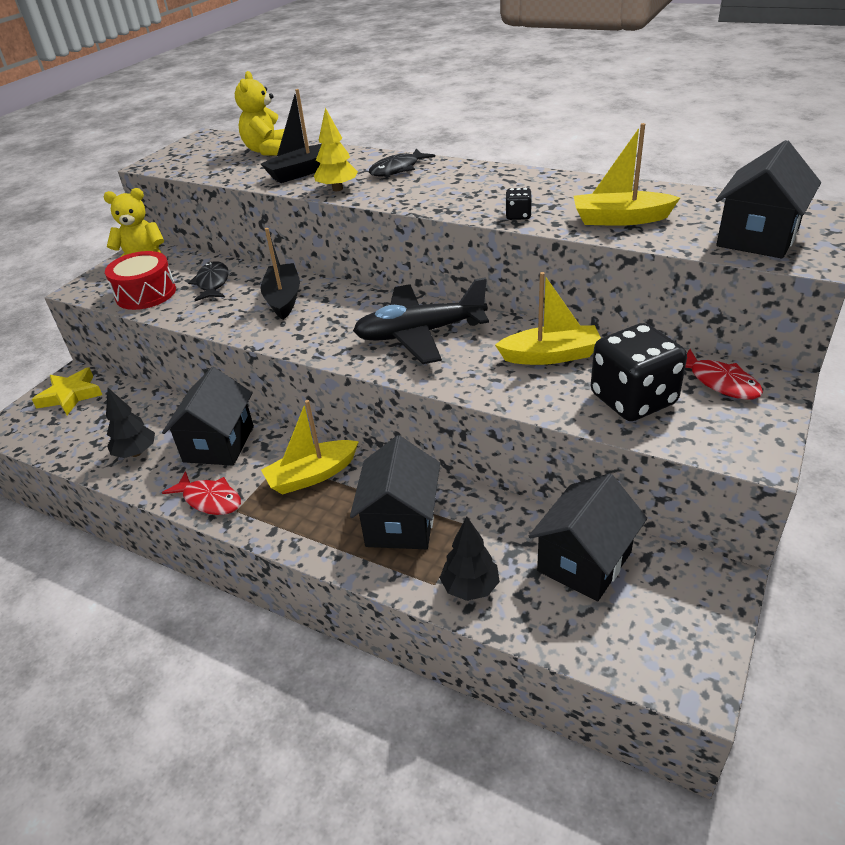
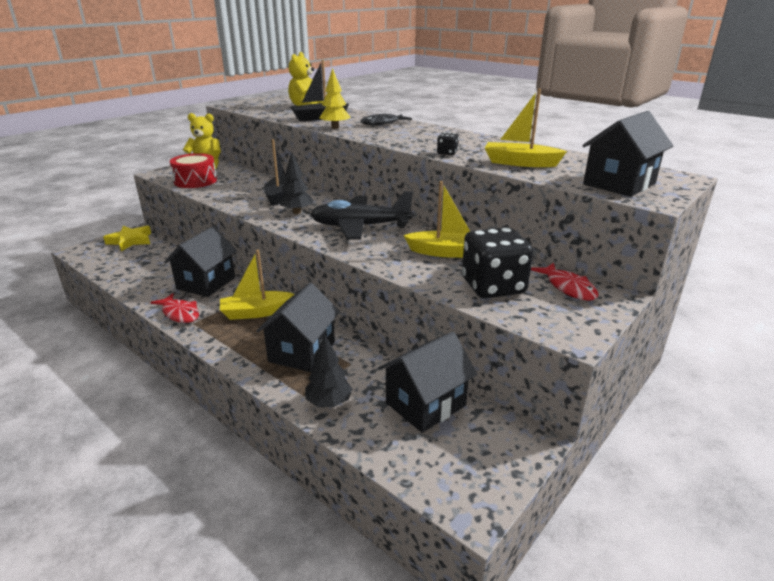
camera: 10 degrees right, 10 degrees down
black tree [106,388,155,458] -> black tree moved to [279,153,313,214]
black fish [188,261,229,301] -> none

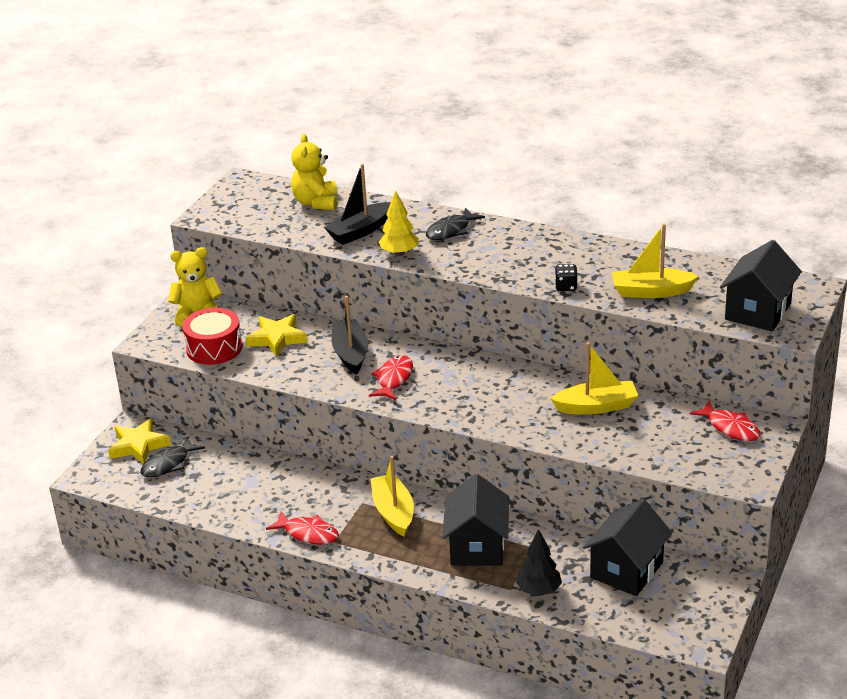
camera: 15 degrees left, 5 degrees up
black house [164,226,237,297] -> none
yellow boat [220,250,295,320] -> yellow boat turned 105 degrees clockwise [370,456,414,536]
black tree [279,153,313,214] -> red fish [369,355,413,400]
black plane [311,191,413,239] -> none
black dice [462,227,533,298] -> none
none -> black fish [140,436,205,478]
none -> yellow star [246,314,308,357]

